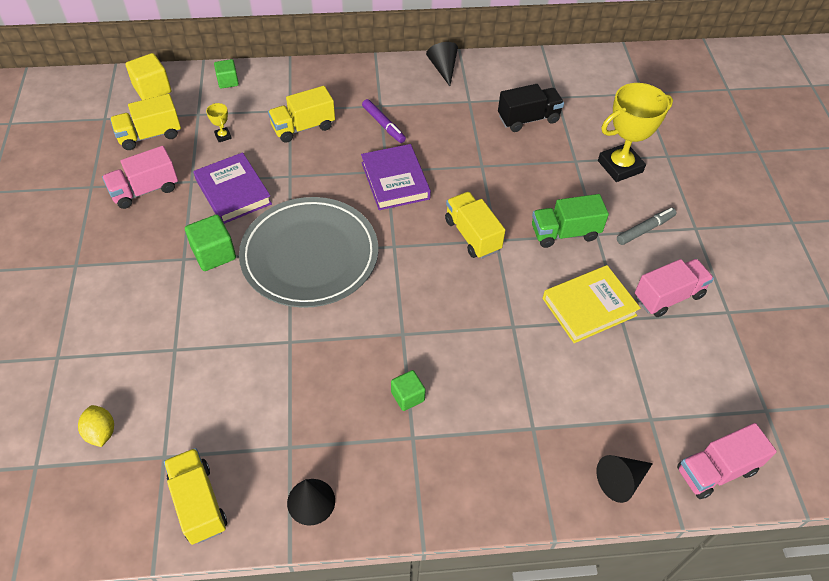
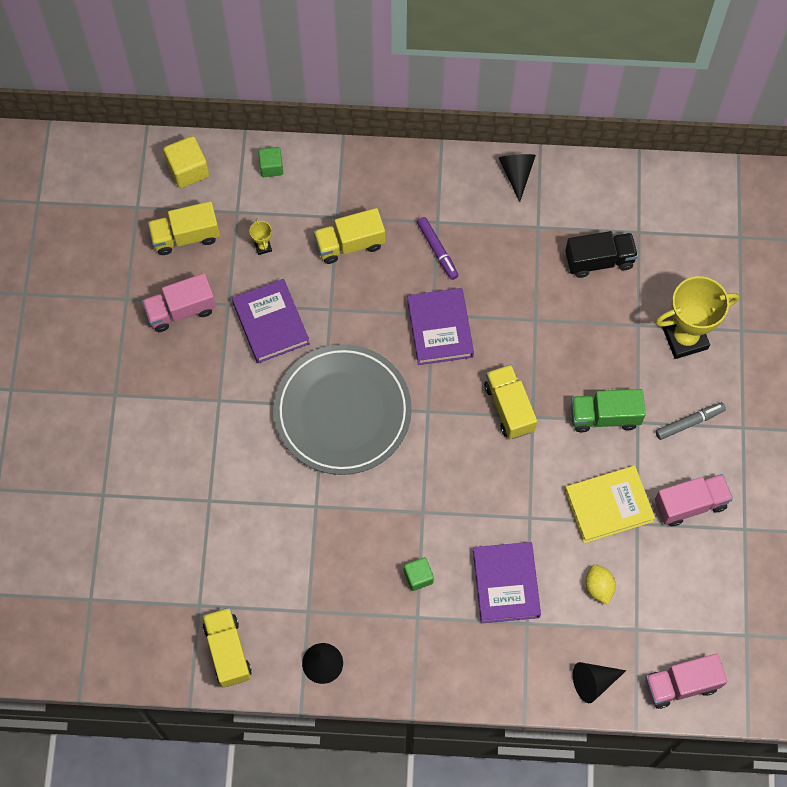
camera: 10 degrees right, 15 degrees up
yellow lemon [78,405,114,447] -> yellow lemon moved to [586,564,616,605]
green cube [185,214,236,271] -> none
none -> purple book [473,542,541,623]

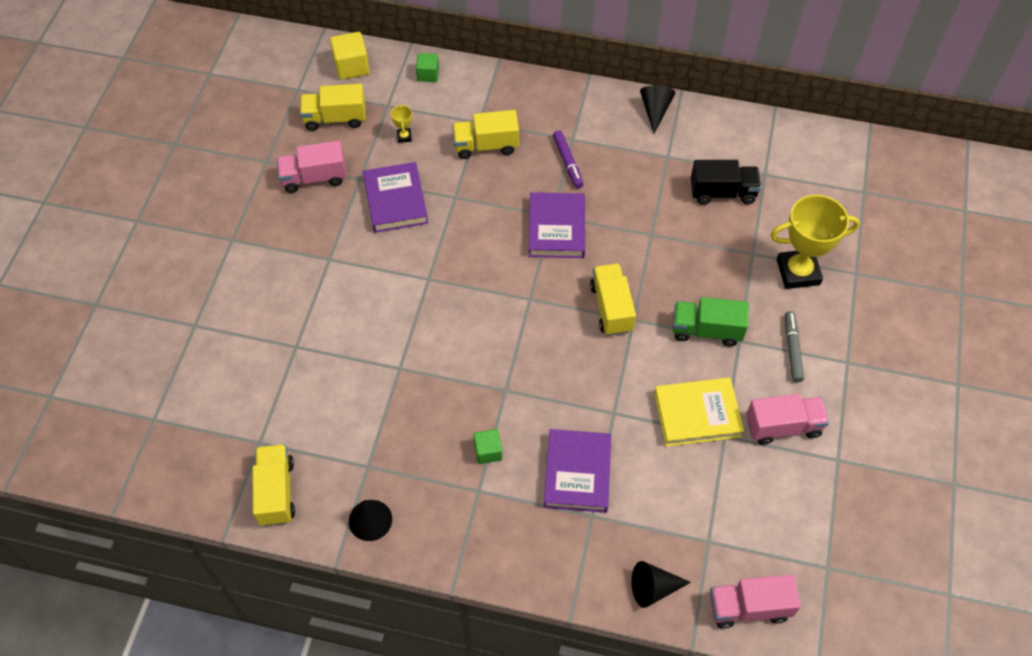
camera: 10 degrees right, 10 degrees down
grey plate [274,344,412,475] -> none
yellow lemon [586,564,616,605] -> none
grey marker [655,402,726,440] -> grey marker turned 75 degrees counterclockwise [785,311,804,382]

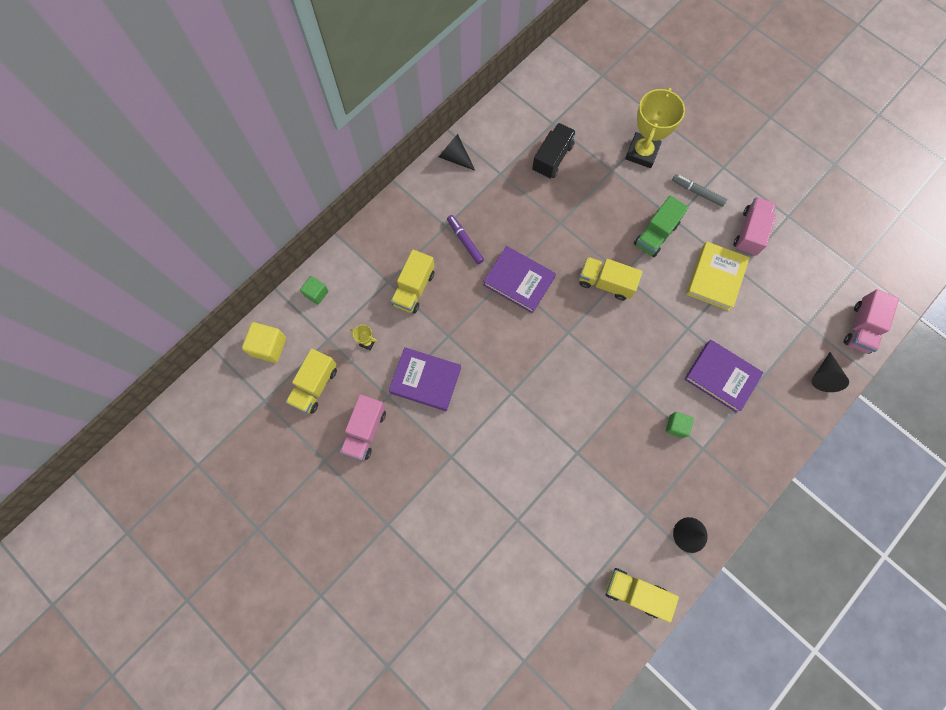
camera: 60 degrees left, 15 degrees up
purple marker [553,131,583,188] -> purple marker turned 135 degrees counterclockwise [447,215,484,264]

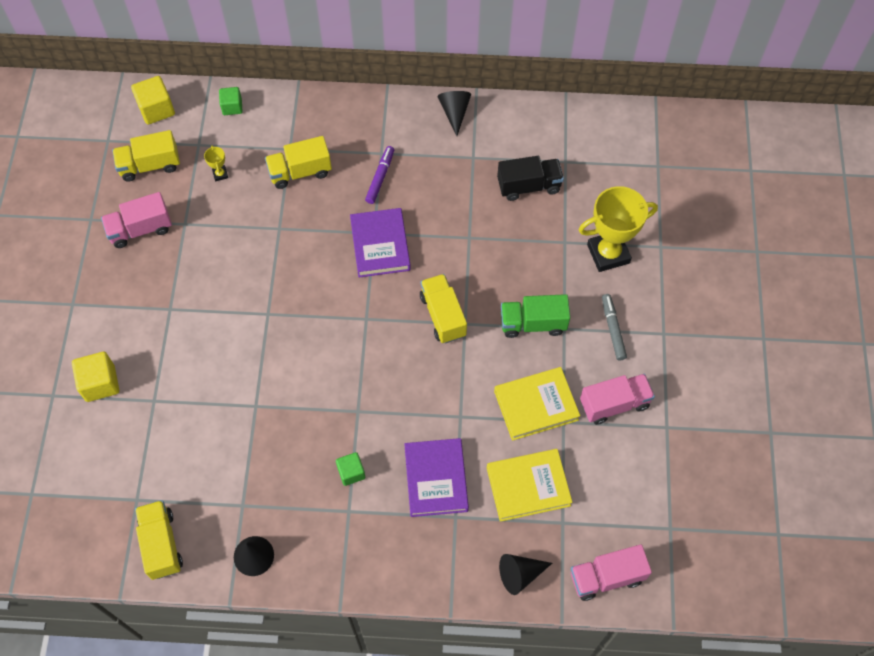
camera: 50 degrees right, 10 degrees down
purple book [389,347,461,411] -> none
none -> yellow cube [72,352,119,402]
none -> yellow book [487,449,572,522]

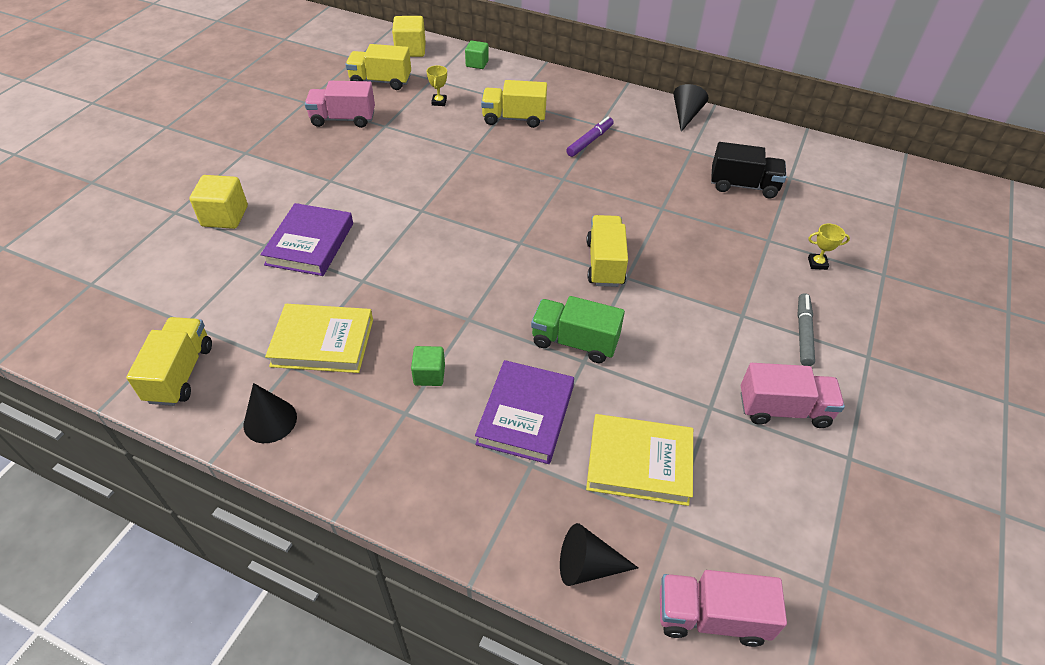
camera: 20 degrees right, 15 degrees down
purple book [350,208,411,278] -> purple book moved to [260,203,353,276]
yellow book [494,367,580,441] -> yellow book moved to [265,304,373,373]
green truck [501,294,570,338] -> green truck moved to [531,296,625,363]
yellow trophy [579,186,658,272] -> yellow trophy [808,224,850,270], size x0.41

